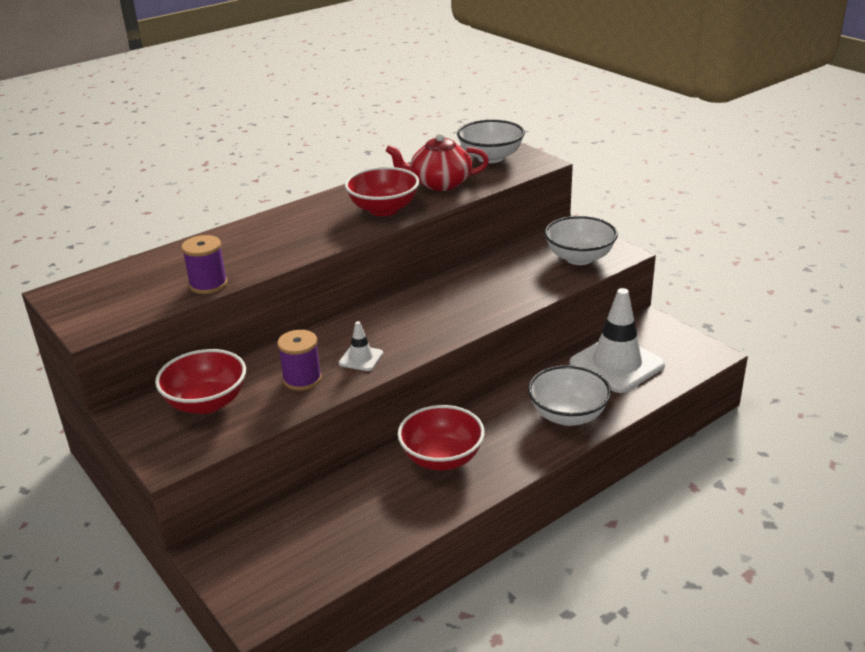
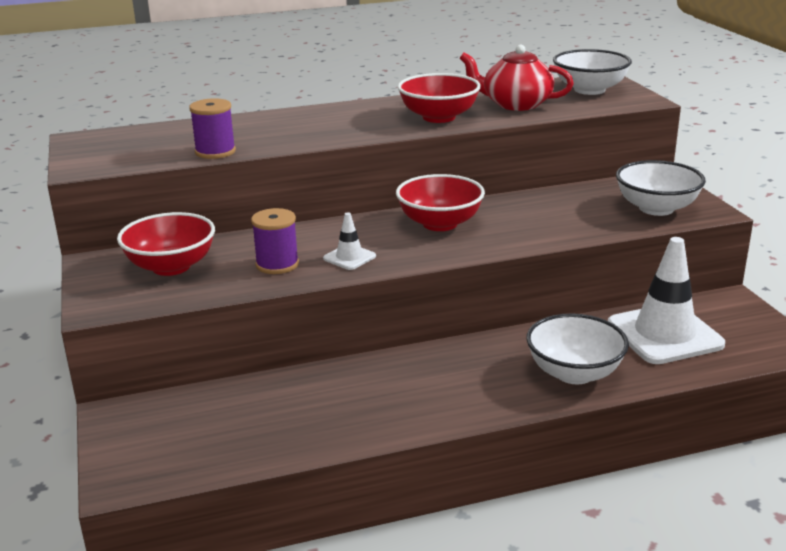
camera: 20 degrees right, 5 degrees down
red bowl [398,405,485,470] -> red bowl moved to [396,174,485,231]

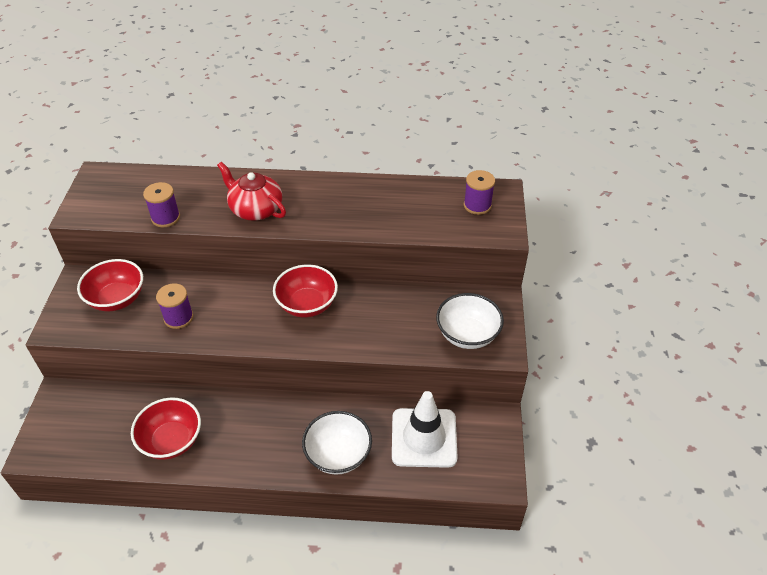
camera: 20 degrees right, 20 degrees up
white traffic cone [323,212,376,270] -> none
red bowl [398,73,481,123] -> red bowl moved to [131,398,201,460]
red teapot [459,45,574,111] -> red teapot moved to [217,162,286,221]
white bowl [553,49,632,95] -> purple spool [464,170,495,215]

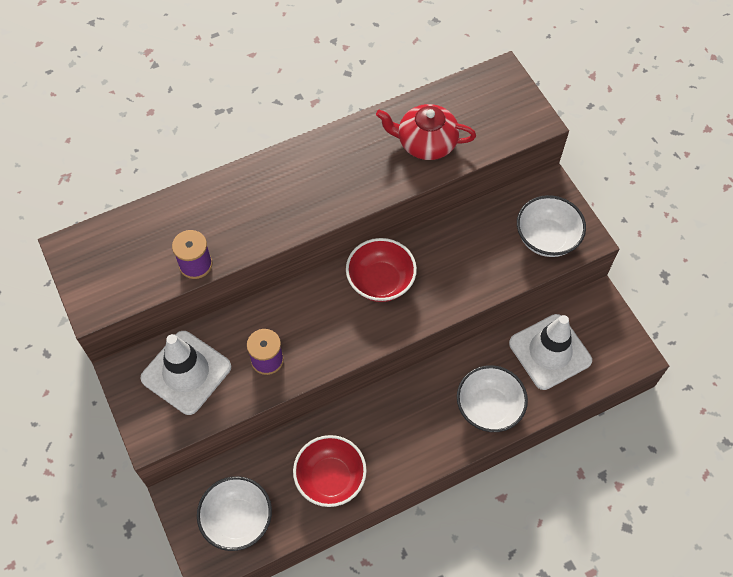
camera: 30 degrees left, 15 degrees up
red bowl [77,259,143,311] -> white traffic cone [140,331,231,415]
red teapot [217,162,286,221] -> red teapot moved to [376,104,476,160]
purple spool [464,170,495,215] -> none
none -> white bowl [197,476,272,551]

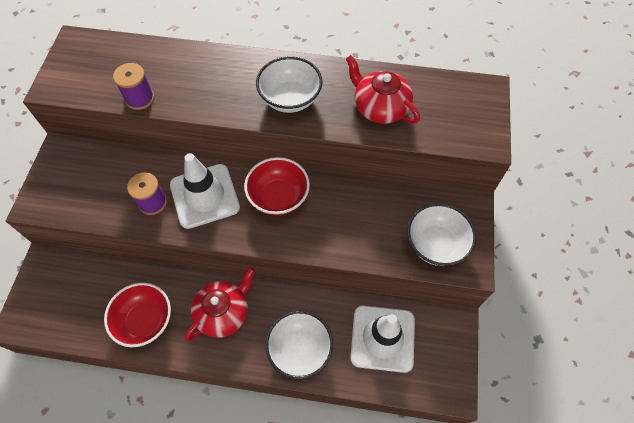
camera: 35 degrees right, 0 degrees up
white traffic cone [140,331,231,415] -> white traffic cone moved to [170,153,240,229]
white bowl [197,476,272,551] -> white bowl moved to [256,57,322,113]
none -> red teapot [185,267,255,341]

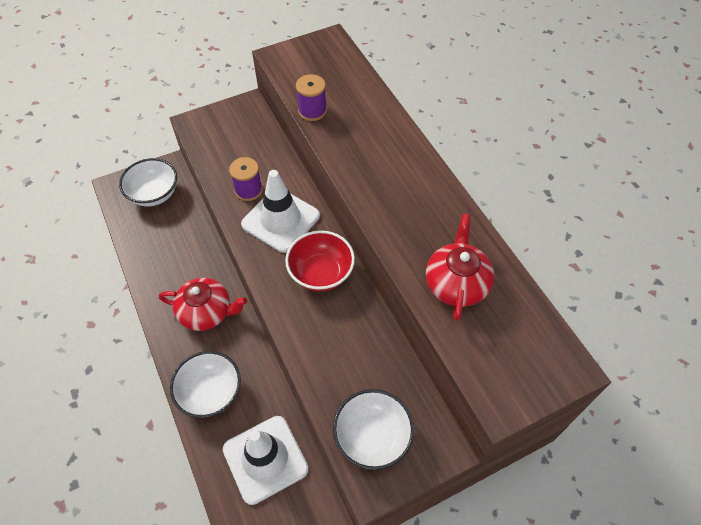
camera: 55 degrees right, 5 degrees down
red bowl [104,283,171,347] -> none
white bowl [256,57,322,113] -> white bowl moved to [119,158,177,206]

